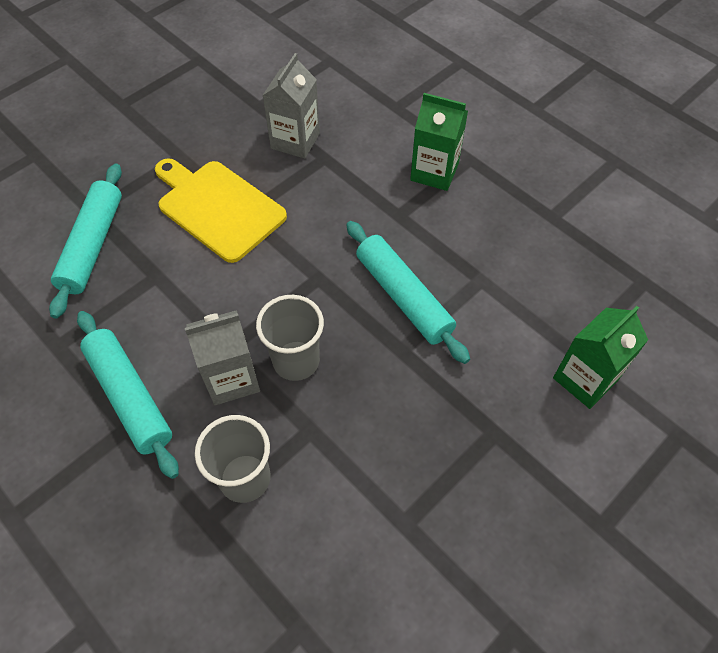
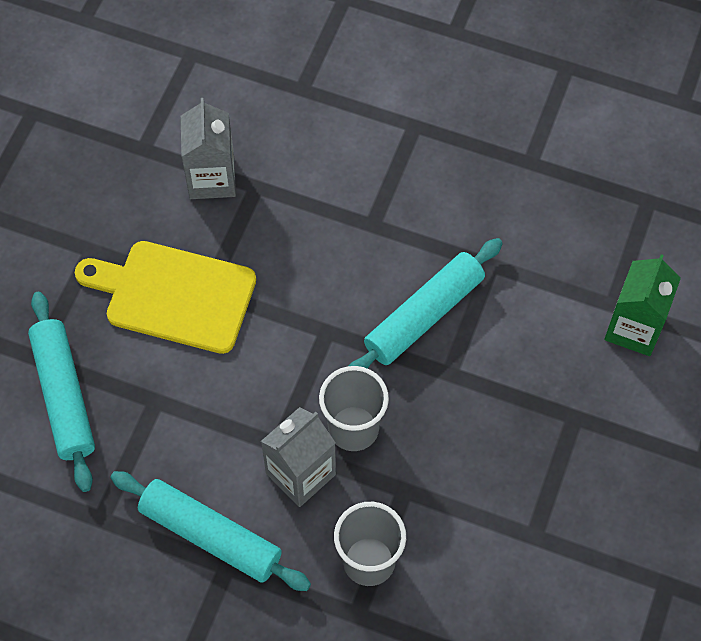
camera: 25 degrees left, 5 degrees up
turquoise rolling pin [346,221,470,364] -> turquoise rolling pin turned 75 degrees counterclockwise [349,238,503,369]
green carton [410,93,468,191] -> none

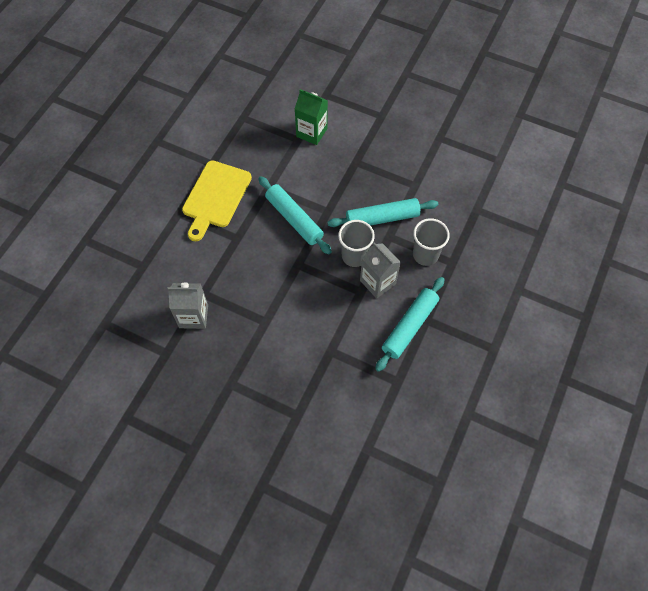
camera: 85 degrees left, 0 degrees up
turquoise rolling pin [28,292,95,492] -> turquoise rolling pin moved to [327,198,438,227]
yellow cutting board [75,241,256,354] -> yellow cutting board moved to [182,160,252,241]

